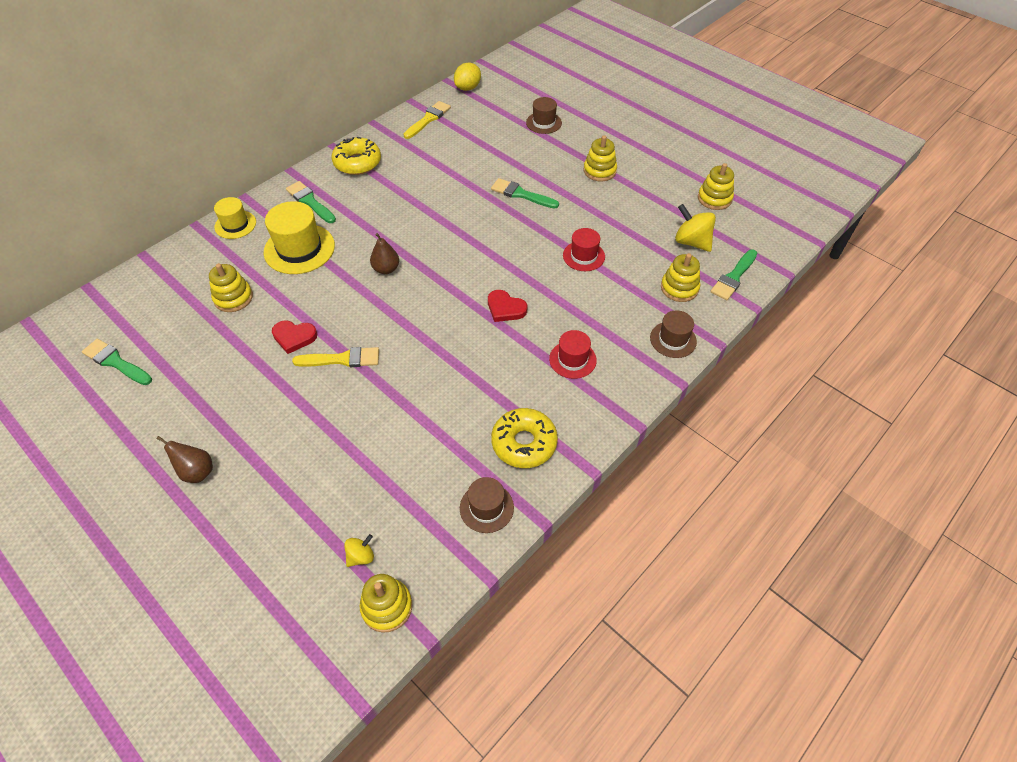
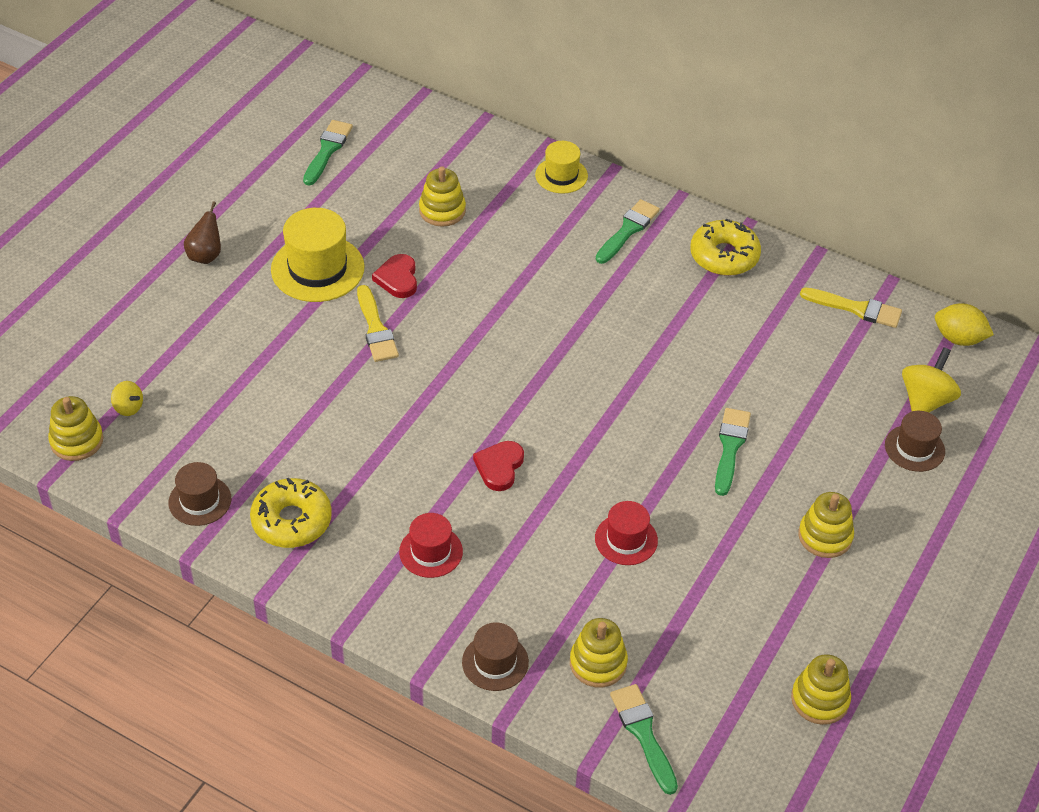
camera: 75 degrees right, 5 degrees down
yellow hat [264,201,335,274] -> yellow hat moved to [271,208,364,302]
brown pear [370,233,399,274] -> none
yellow spinning top [675,204,716,252] -> yellow spinning top moved to [902,347,961,412]
green brush [710,249,757,300] -> green brush turned 45 degrees clockwise [610,684,678,795]

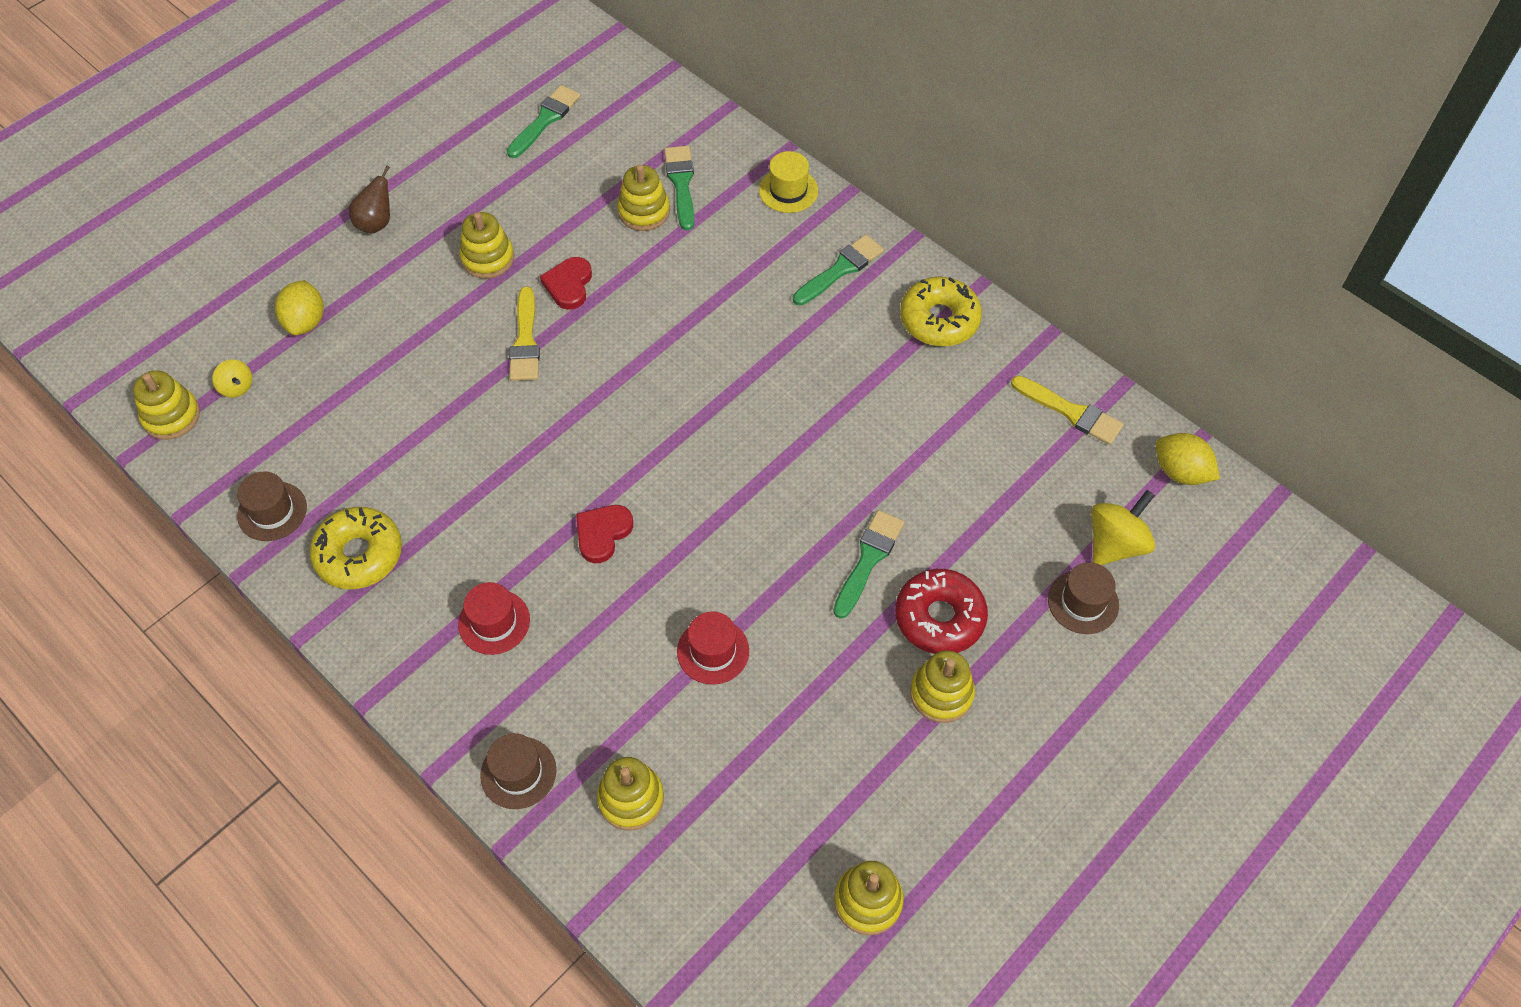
camera: 15 degrees right, 10 degrees up
yellow hat [271,208,364,302] -> yellow stacking toy [459,212,514,279]
green brush [610,684,678,795] -> green brush moved to [664,146,694,231]
none -> yellow lemon [275,280,324,335]
none -> red donut [895,569,988,654]

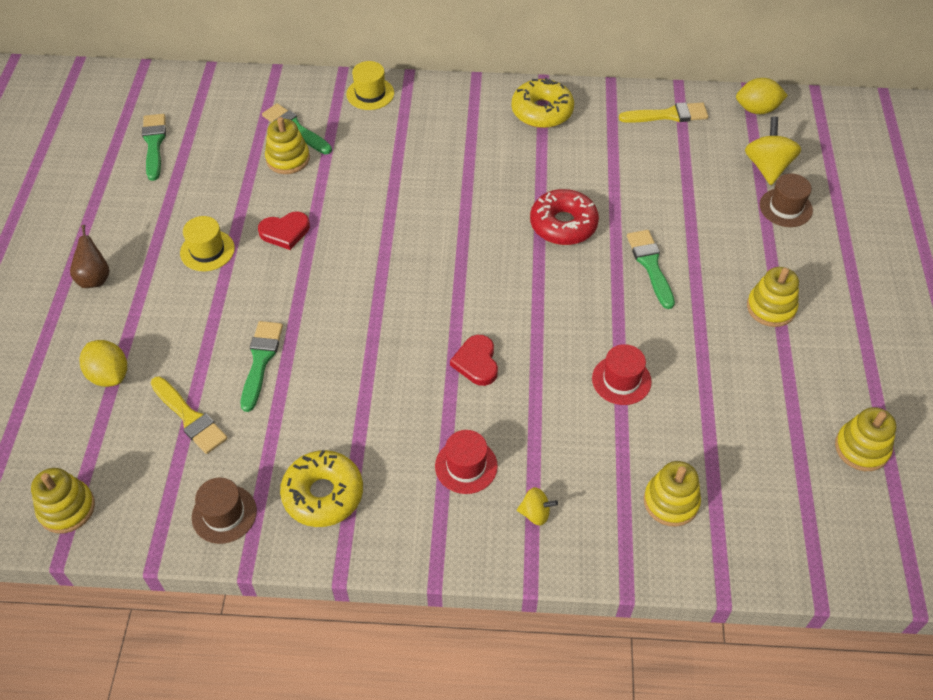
camera: 40 degrees left, 5 degrees down
yellow spinning top [212,360,252,398] -> yellow spinning top moved to [517,487,558,526]
yellow stacking toy [459,212,514,279] -> yellow hat [180,216,235,271]
brown hat [480,733,556,809] -> none
yellow brush [509,287,540,381] -> yellow brush moved to [151,377,227,454]
red heart [540,257,592,310] -> red heart turned 75 degrees counterclockwise [258,212,310,250]
green brush [793,235,884,306] -> green brush moved to [241,321,283,412]
red donut [895,569,988,654] -> red donut moved to [530,189,599,245]

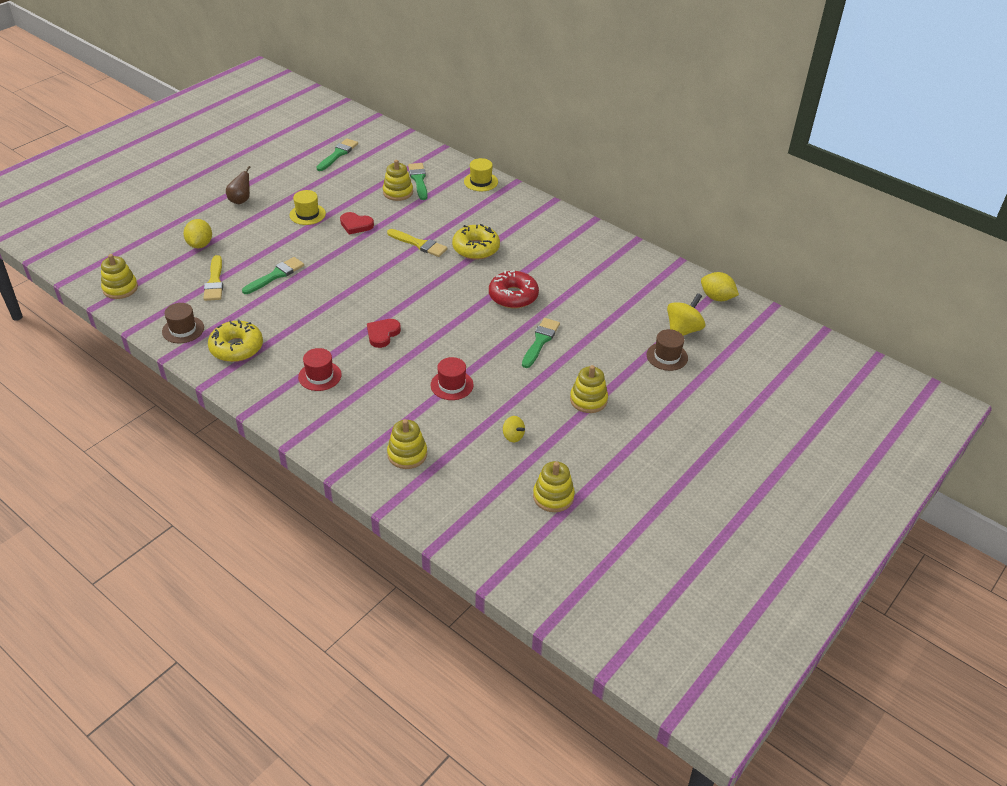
camera: 35 degrees right, 10 degrees down
yellow donut [511,78,574,128] -> yellow donut moved to [452,224,500,260]
yellow spinning top [517,487,558,526] -> yellow spinning top moved to [503,416,525,442]
yellow brush [619,102,708,123] -> yellow brush moved to [387,229,448,257]

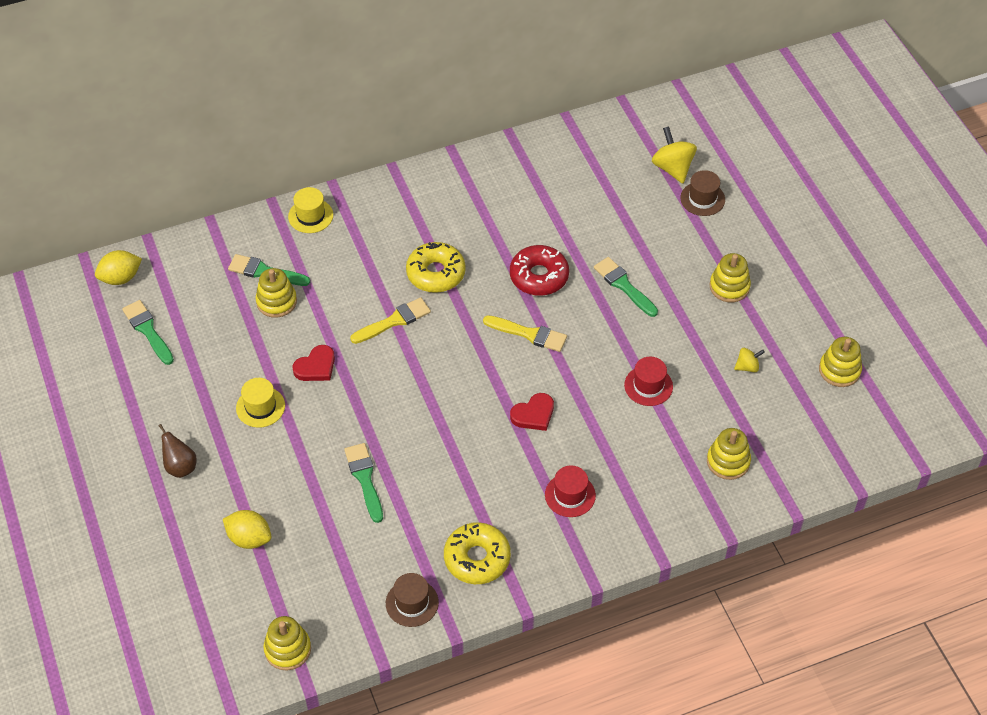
camera: 60 degrees left, 10 degrees up
yellow brush [203,255,223,301] -> yellow brush moved to [483,315,567,352]
red heart [367,319,401,348] -> red heart turned 90 degrees counterclockwise [510,393,554,431]
yellow lemon [701,272,739,301] -> yellow lemon moved to [95,250,142,285]

